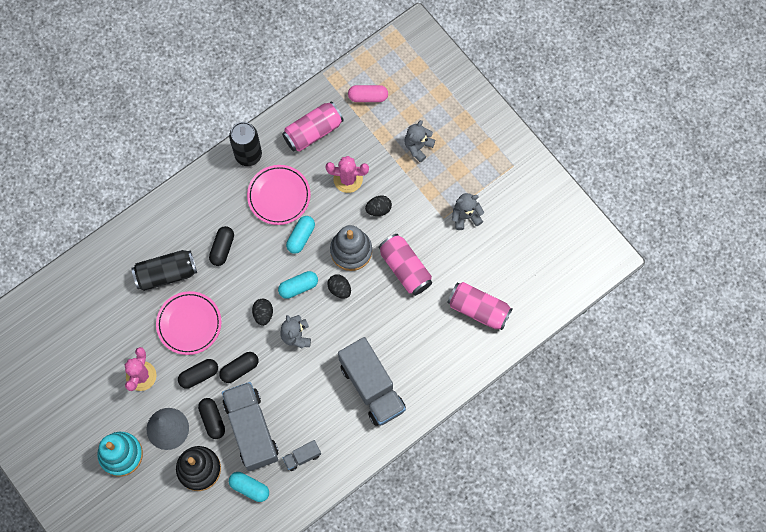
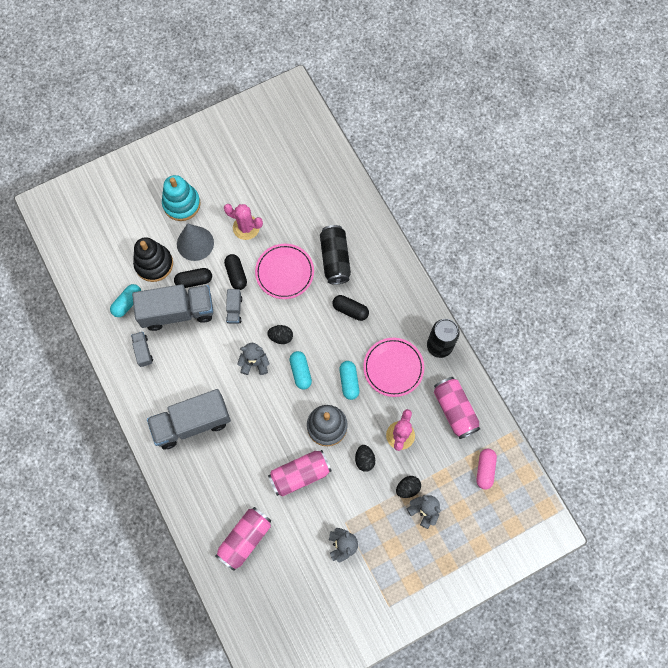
camera: 100 degrees right, 0 degrees up
black capsule [219,352,259,383] -> grey truck [226,289,242,324]
turquoise capsule [286,216,315,254] -> turquoise capsule turned 45 degrees clockwise [339,361,359,400]
black egg [327,274,351,299] -> black egg moved to [396,476,421,498]

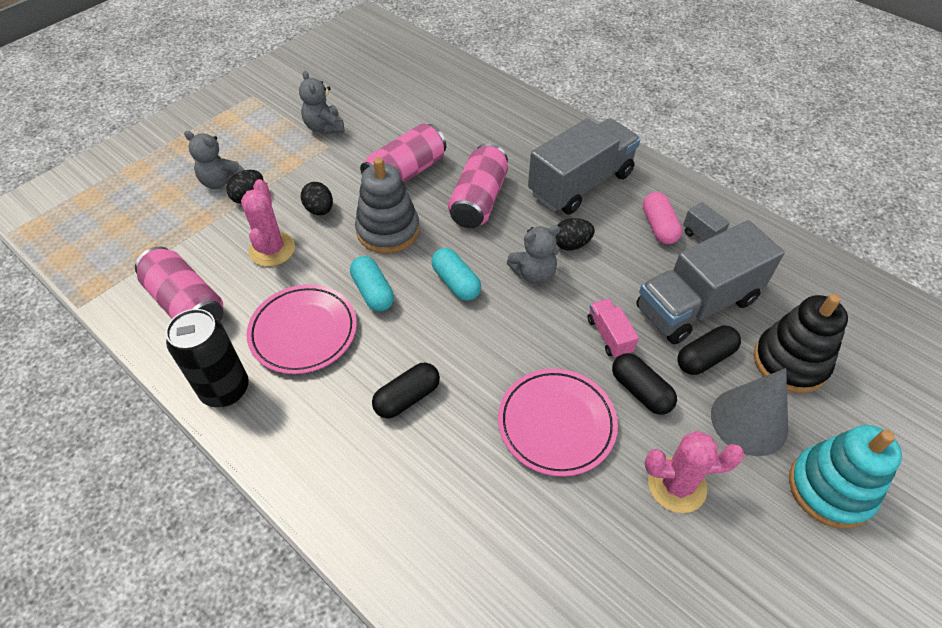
camera: 160 degrees right, 20 degrees down
turquoise capsule [110,284,141,317] -> none
pink can [216,507,272,571] -> pink can moved to [448,144,508,228]
grey truck [226,289,242,324] -> pink truck [587,299,639,358]
black egg [267,325,293,344] -> black egg moved to [555,218,595,251]
black can [320,225,351,285] -> none
black capsule [333,295,369,321] -> black capsule turned 45 degrees counterclockwise [372,363,440,419]
pink capsule [477,449,497,489] -> pink capsule moved to [643,192,682,244]

